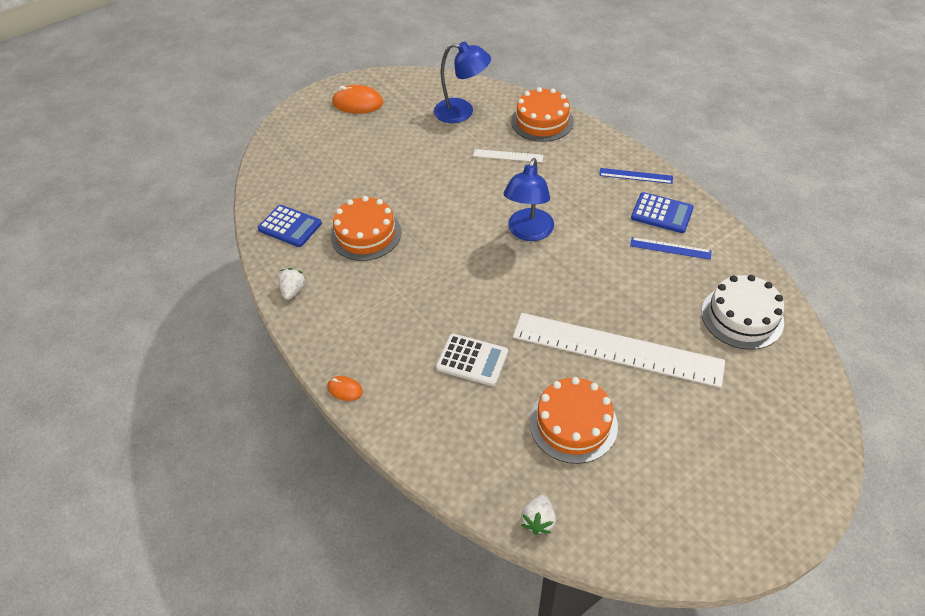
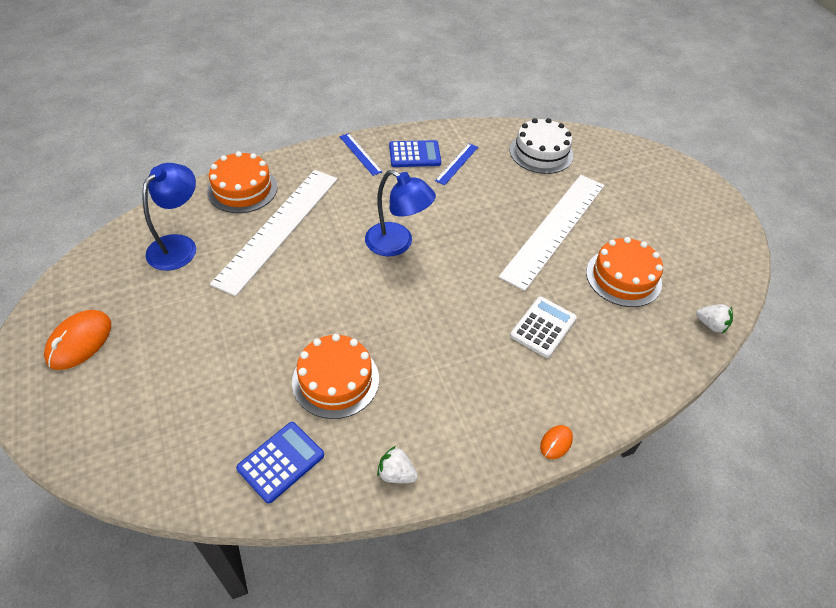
camera: 80 degrees left, 0 degrees up
white ruler [473,149,544,162] -> white ruler [210,170,338,296], size x2.37
blue ruler [599,168,673,184] -> blue ruler turned 60 degrees counterclockwise [339,133,382,176]
blue calculator [631,192,694,233] -> blue calculator turned 45 degrees clockwise [389,140,441,167]

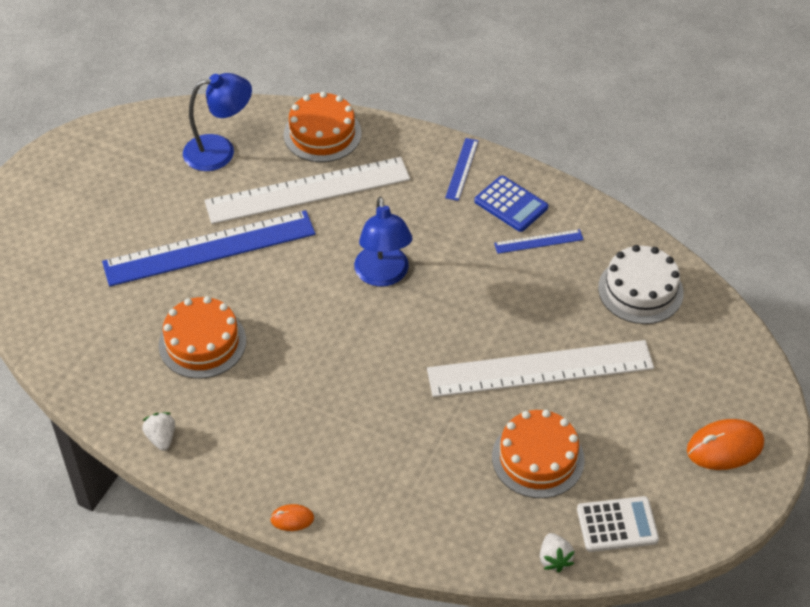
camera: 50 degrees right, 0 degrees up
orange mouse [44,310,111,370] -> orange mouse moved to [687,419,764,470]
blue calculator [236,422,324,504] -> none
white calculator [510,297,577,358] -> white calculator moved to [577,496,659,552]
none -> blue ruler [102,210,315,287]

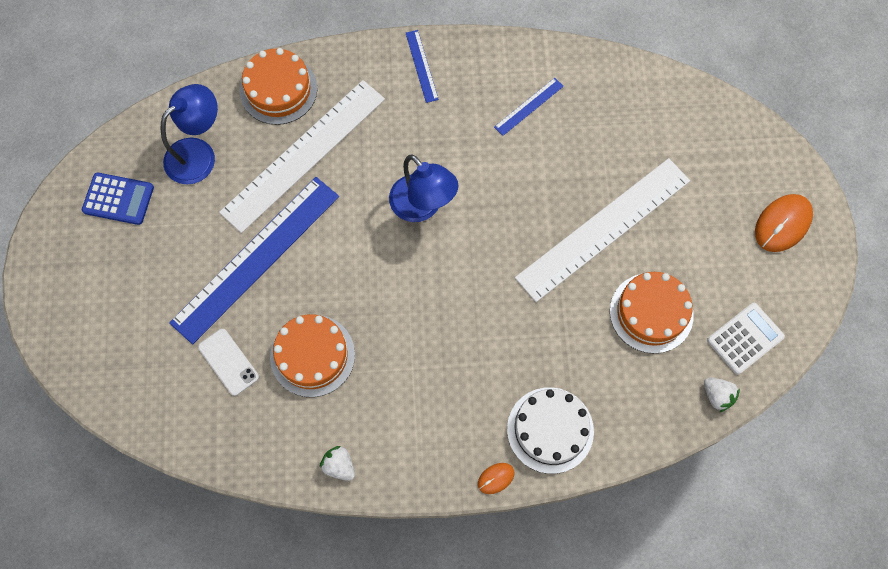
camera: 30 degrees left, 20 degrees up
blue calculator [474,176,548,232] -> blue calculator moved to [82,172,154,225]
white cake [598,245,684,324] -> white cake moved to [507,387,594,474]
none -> white phone [198,329,259,396]

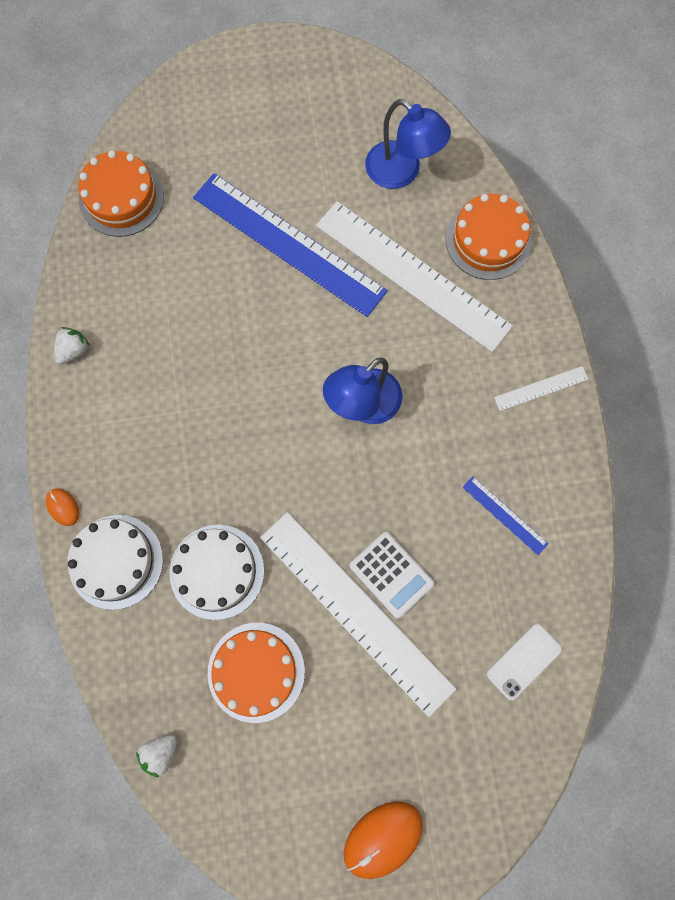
camera: 85 degrees right, 5 degrees up
blue calculator [82,172,154,225] -> none
white phone [198,329,259,396] -> white phone moved to [487,624,562,700]
orange cake [270,314,355,397] -> orange cake moved to [78,150,164,237]
blue ruler [406,30,439,103] -> white ruler [494,366,588,411]
white calculator [707,303,785,375] -> white calculator moved to [349,532,434,618]
orange mouse [755,194,813,252] -> orange mouse turned 75 degrees counterclockwise [344,801,423,879]
none -> white cake [170,525,264,620]

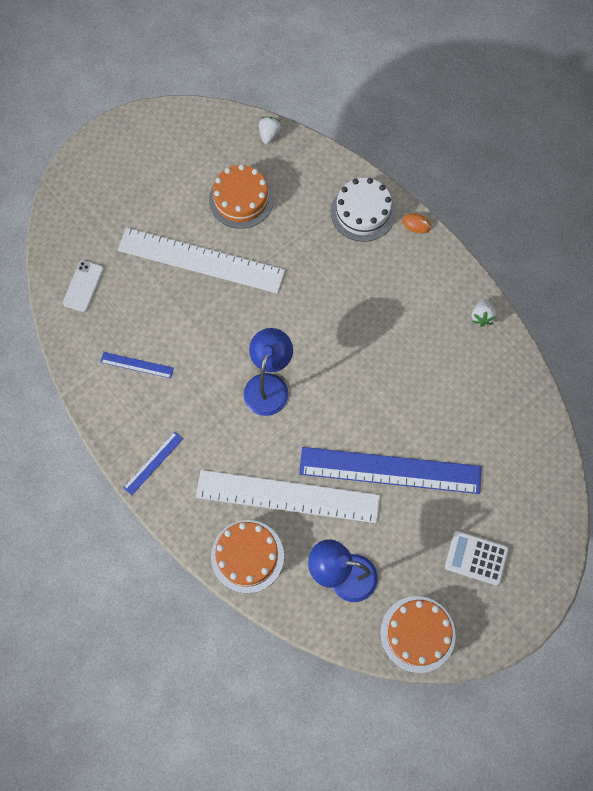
camera: 150 degrees right, 5 degrees down
orange cake [78,150,164,237] -> orange cake moved to [380,596,456,673]
white cake [170,525,264,620] -> none
orange mouse [344,801,423,879] -> none
white calculator [349,532,434,618] -> white calculator moved to [445,531,509,586]
white ruler [494,366,588,411] -> blue ruler [123,431,183,495]

